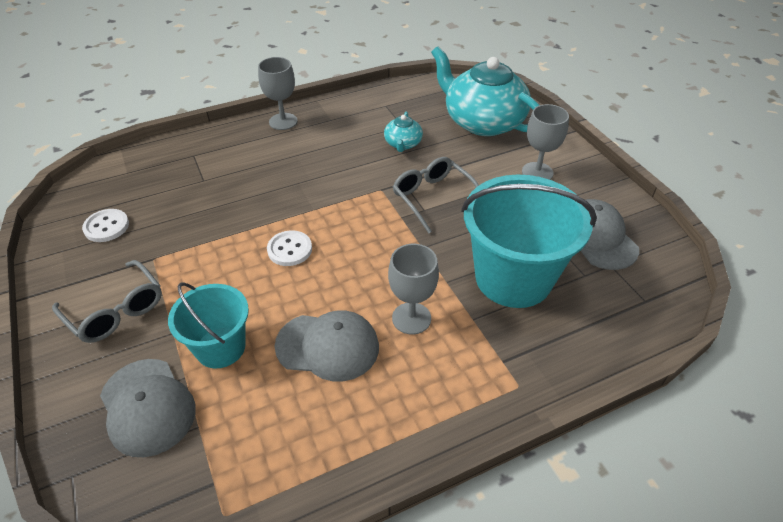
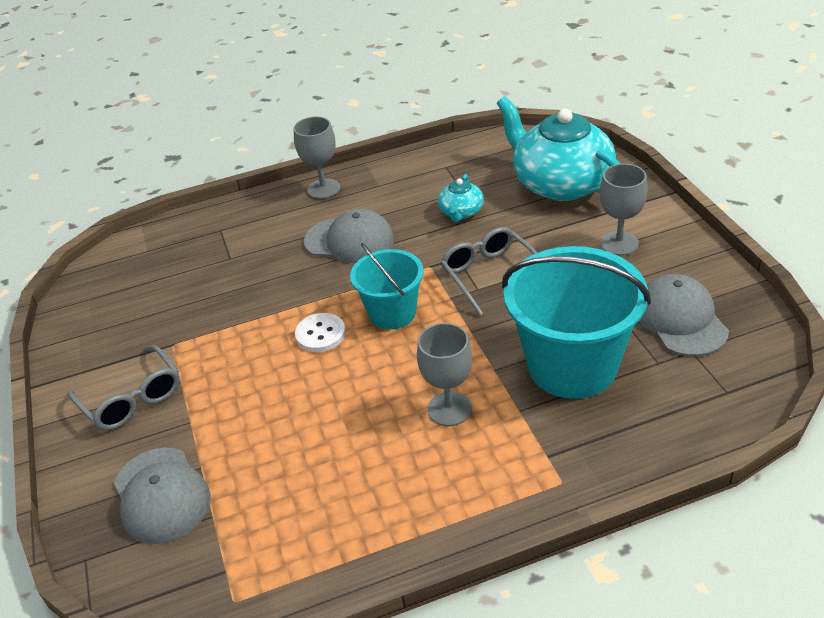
camera: 10 degrees right, 5 degrees down
white button [82,209,129,242] -> none
turquoise bucket [168,282,249,369] -> turquoise bucket moved to [350,243,423,329]
grey cap [275,310,379,381] -> grey cap moved to [304,209,394,263]

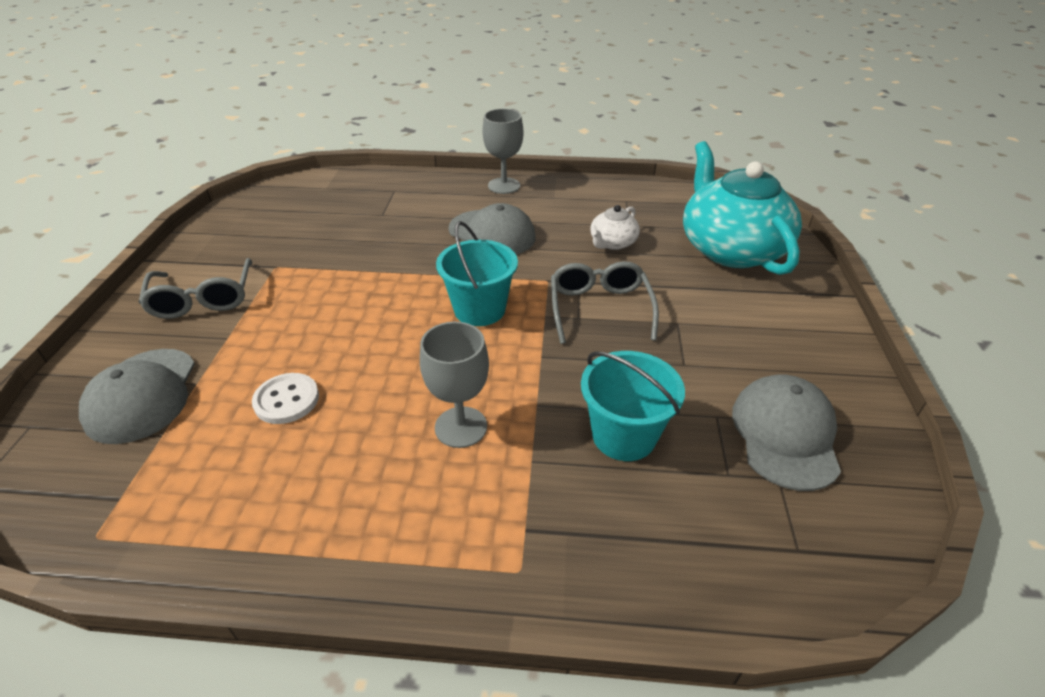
camera: 20 degrees right, 0 degrees up
white button [295,313,346,352] -> white button moved to [252,373,319,424]
turquoise teapot [438,174,484,222] -> white teapot [591,205,640,250]
turquoise bucket [502,246,651,399] -> turquoise bucket [581,351,685,461], size x0.58
grey goblet [600,164,648,256] -> none

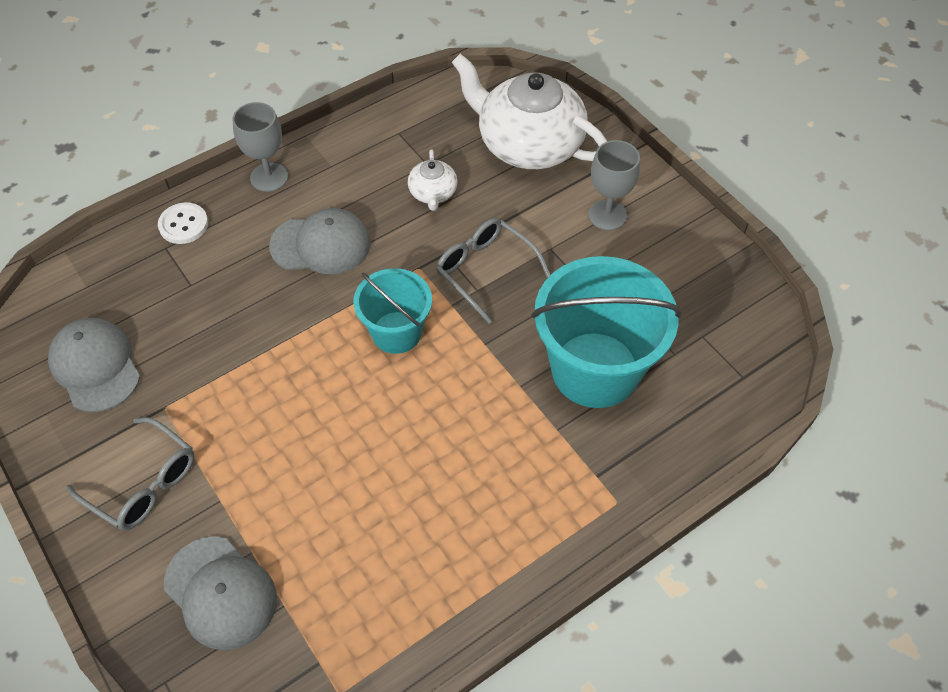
camera: 40 degrees left, 15 degrees up
white button [252,373,319,424] -> white button moved to [158,203,208,244]
grey goblet [420,322,489,448] -> grey goblet moved to [588,140,640,230]
turquoise bucket [581,351,685,461] -> turquoise bucket [532,256,682,408], size x1.71
turquoise teapot [683,141,802,275] -> white teapot [452,54,607,169]
grey cap [732,374,841,491] -> grey cap moved to [48,318,140,412]

